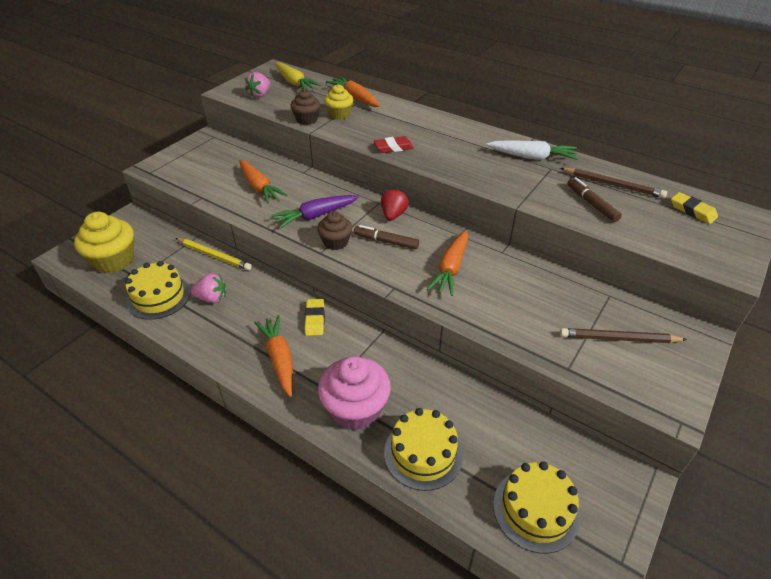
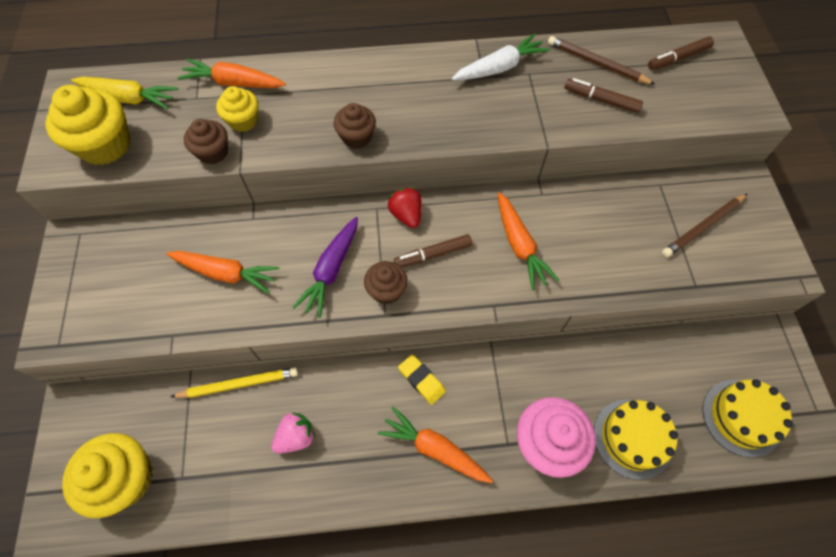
camera: 40 degrees left, 20 degrees up
yellow cake [125,261,190,320] -> none
pink strawberry [245,72,270,98] -> yellow cupcake [45,85,131,165]
red eraser [374,136,414,153] -> brown cupcake [334,103,376,149]
brown pencil [560,168,667,198] -> brown pencil turned 135 degrees counterclockwise [548,36,656,85]
yellow eraser [671,192,718,224] -> brown marker [648,36,714,70]

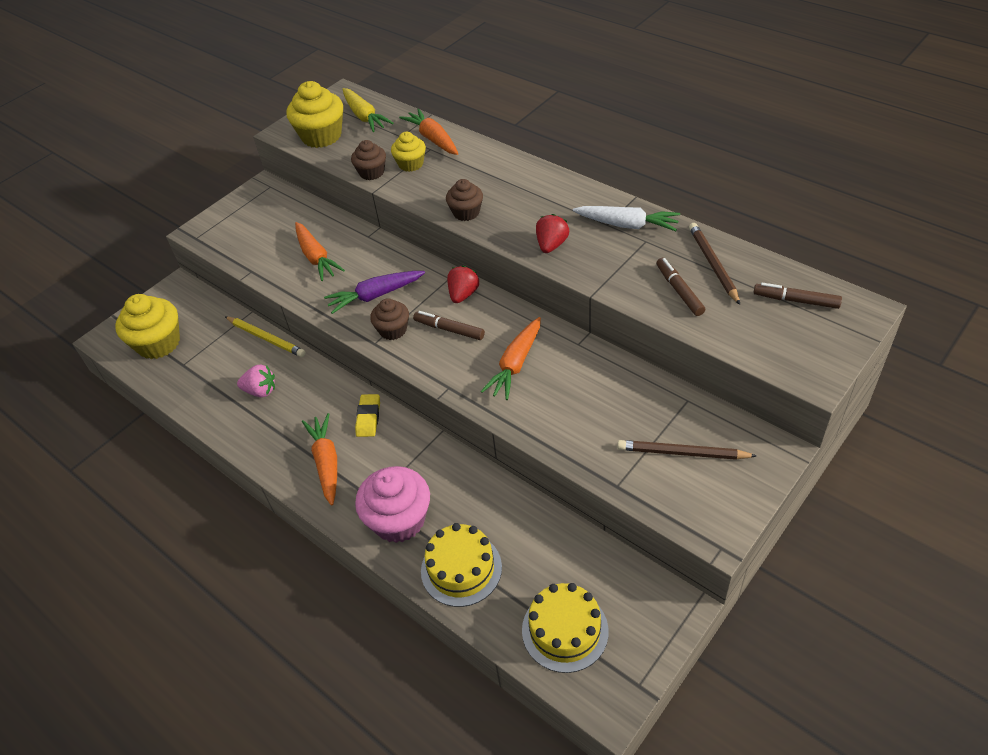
camera: 50 degrees right, 15 degrees down
none -> red strawberry [536,214,569,253]

